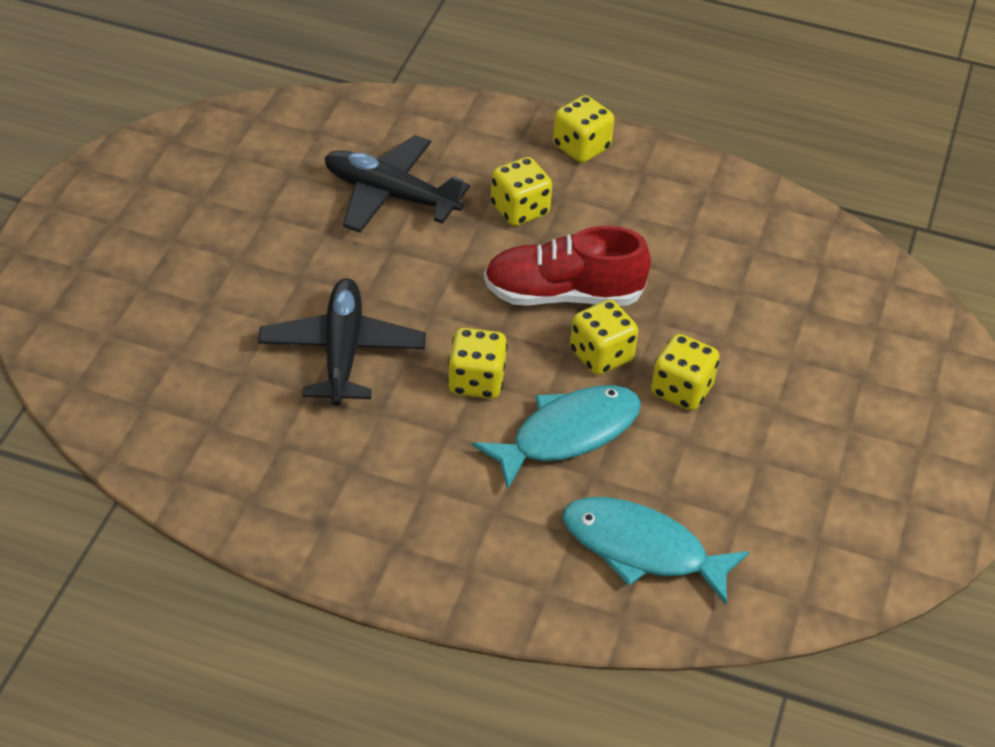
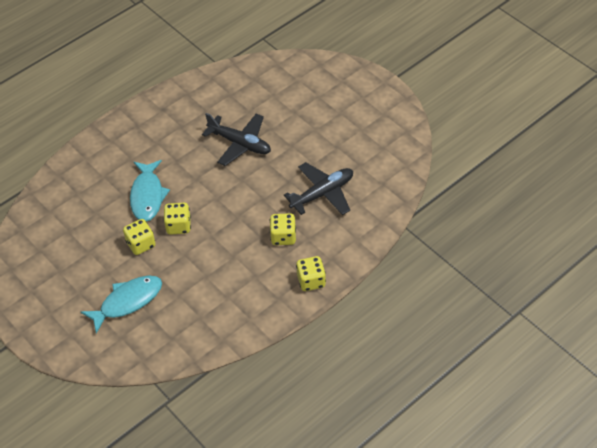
camera: 125 degrees right, 5 degrees up
yellow dice [447,328,508,399] -> none
red shoe [484,226,651,306] -> none
turquoise fish [563,497,749,604] -> turquoise fish moved to [81,276,162,334]

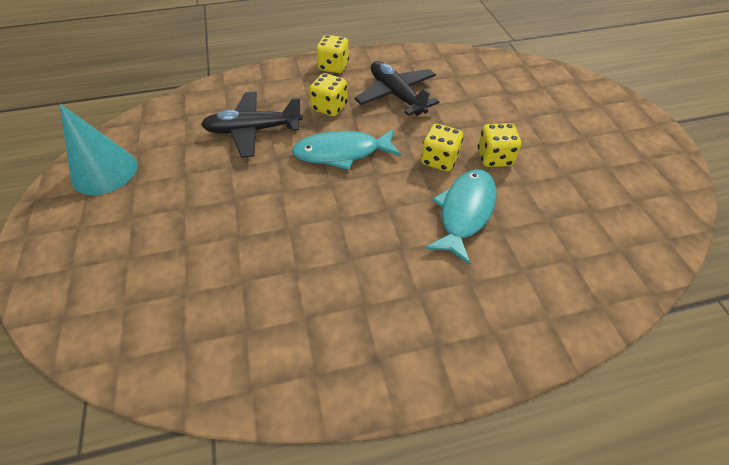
camera: 155 degrees left, 0 degrees up
turquoise fish [81,276,162,334] -> turquoise fish moved to [292,129,401,170]
black plane [202,113,271,166] -> black plane moved to [355,61,439,116]
none -> turquoise cone [60,104,138,195]

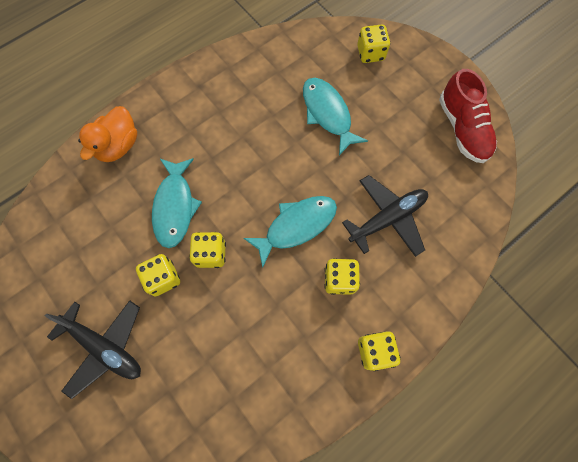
camera: 155 degrees right, 20 degrees up
turquoise cone [60,104,138,195] -> red shoe [439,69,497,163]
black plane [355,61,439,116] -> black plane moved to [45,300,141,399]
none -> orange duck [78,106,138,162]
none -> turquoise fish [303,78,368,155]
none -> yellow dice [357,24,390,63]

